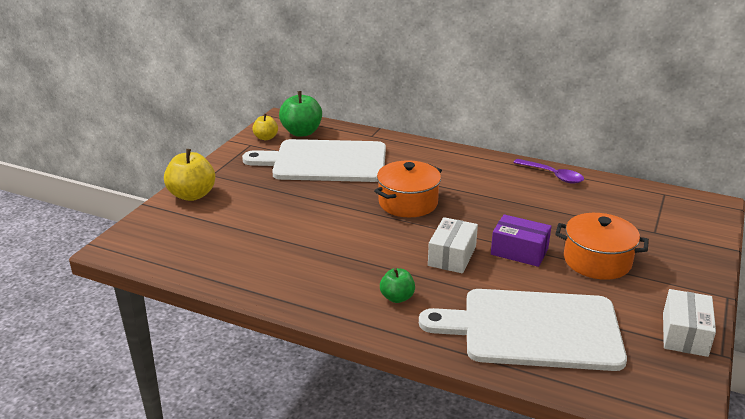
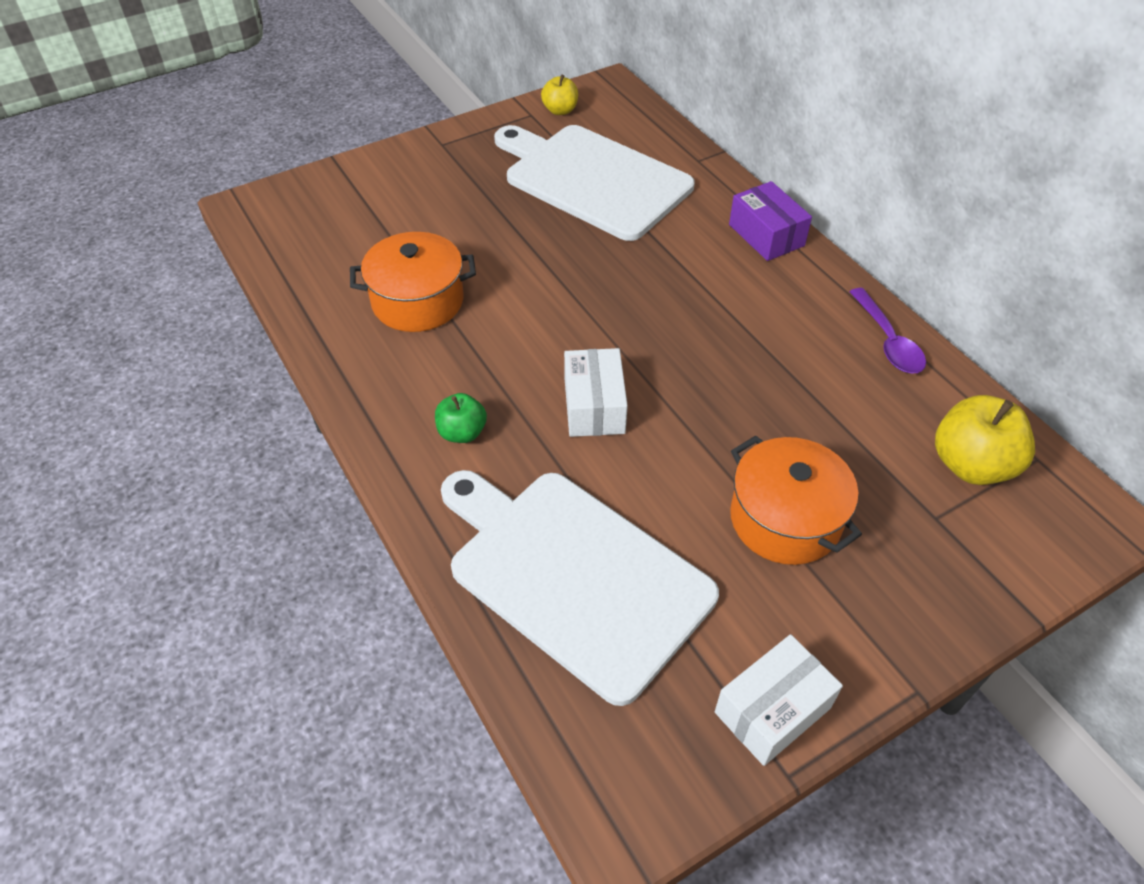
camera: 35 degrees right, 20 degrees up
yellow apple [164,149,215,201] -> yellow apple moved to [935,395,1035,485]
green apple [279,91,322,137] -> none
orange pot [374,160,442,217] -> orange pot moved to [350,232,476,332]
white box [428,217,478,273] -> white box turned 60 degrees counterclockwise [564,348,628,437]
purple box [491,214,551,267] -> purple box moved to [729,181,812,261]

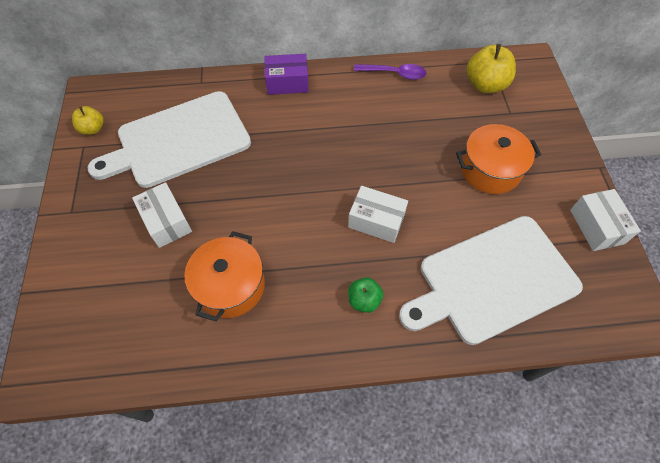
camera: 65 degrees left, 10 degrees up
none -> white box [132,182,192,248]

